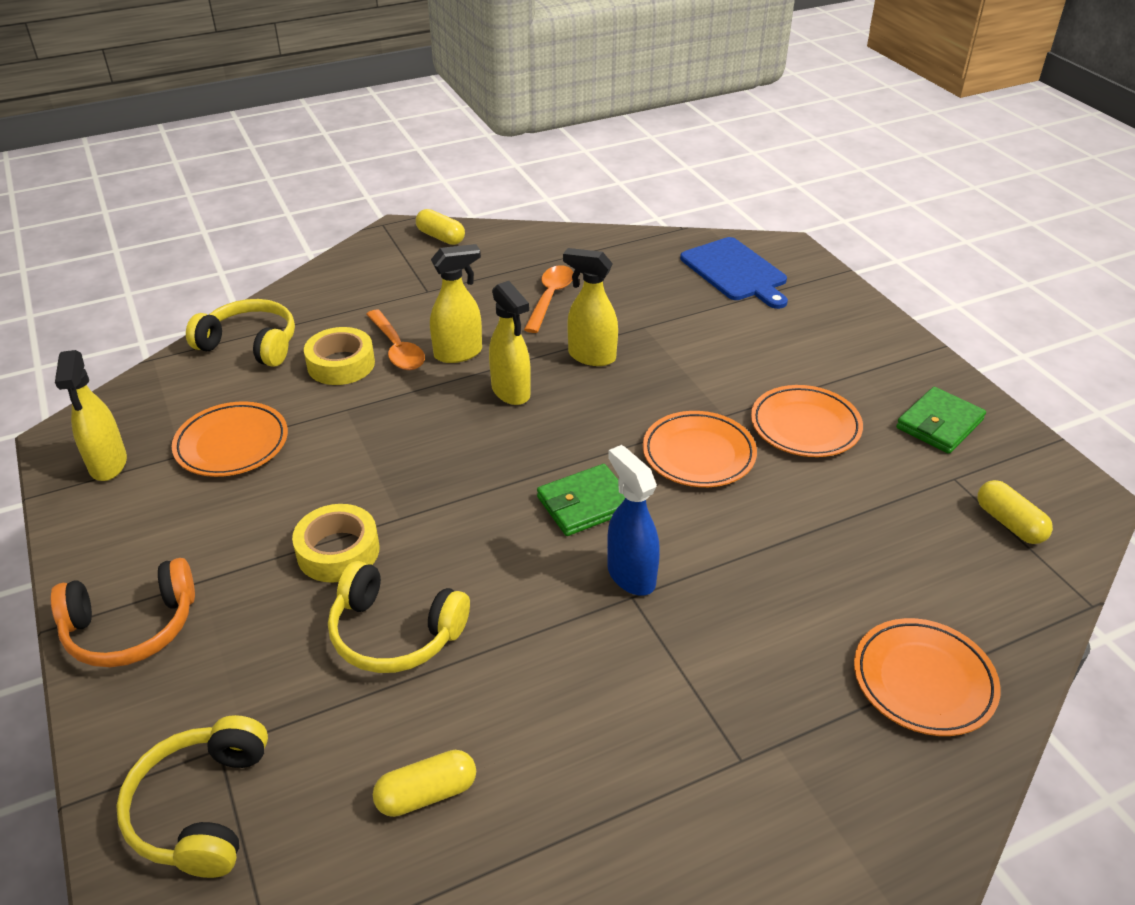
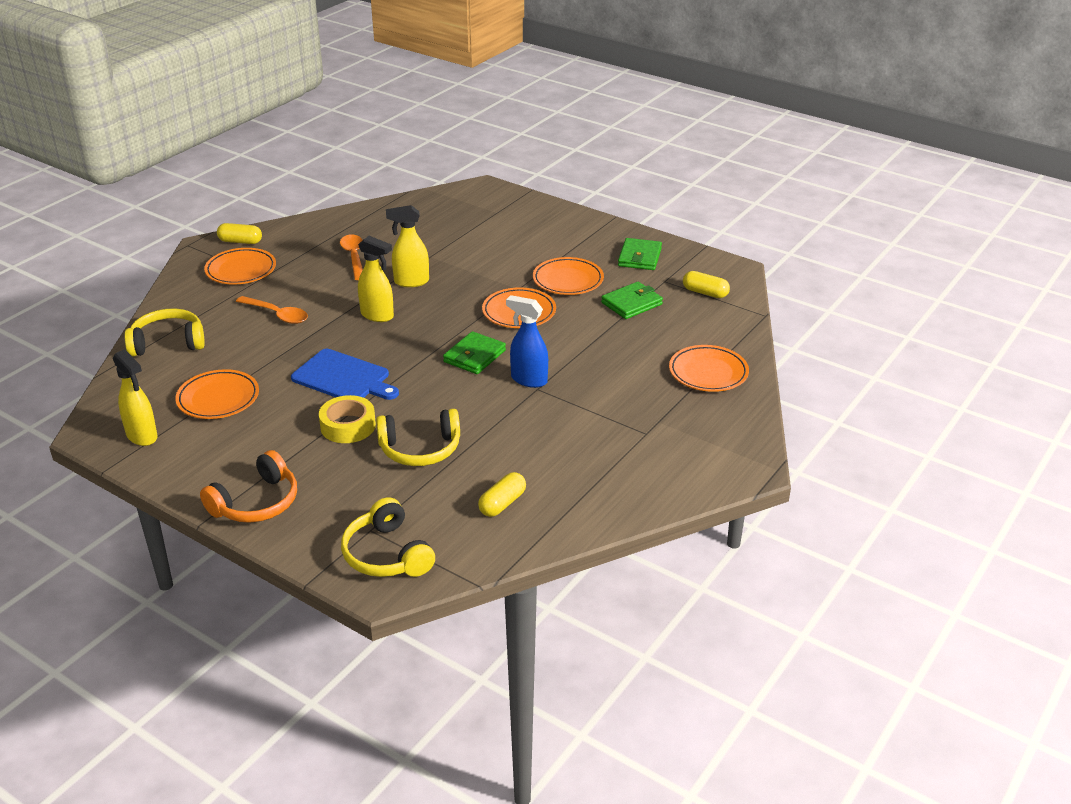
camera: 30 degrees left, 5 degrees down
yellow tape [304,327,375,385] -> none
yellow spray bottle [430,244,482,363] -> none
blue cutting board [680,237,788,309] -> blue cutting board moved to [291,349,399,400]
none -> orange plate [204,248,276,284]
none -> green wallet [601,282,663,319]

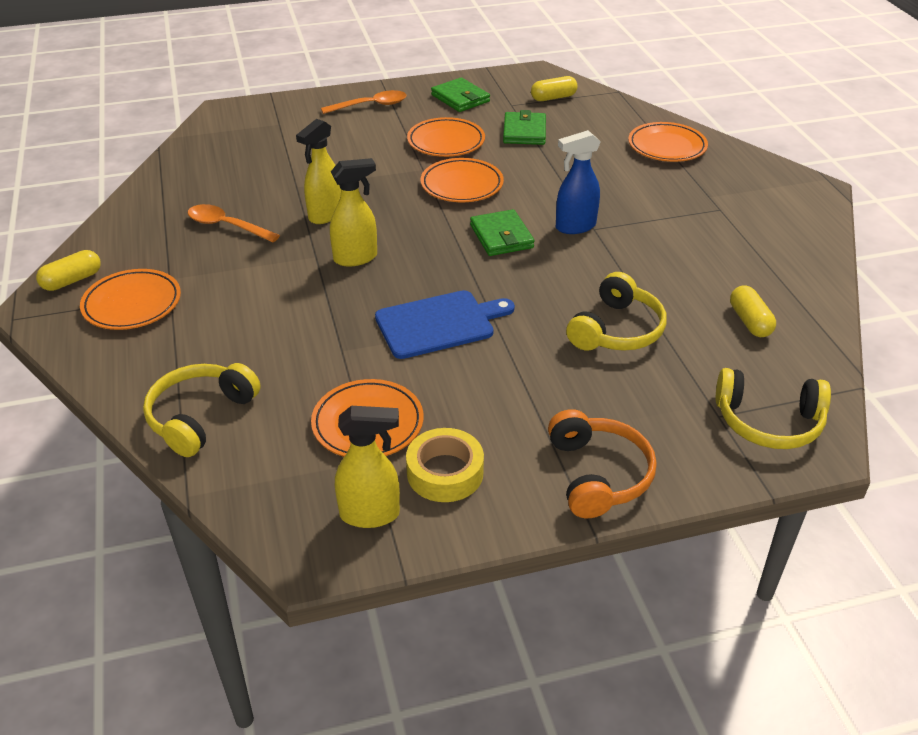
camera: 50 degrees left, 5 degrees up
orange spoon [236,296,308,324] -> orange spoon moved to [321,90,406,114]
yellow tape [319,395,376,443] -> yellow tape moved to [406,428,484,502]

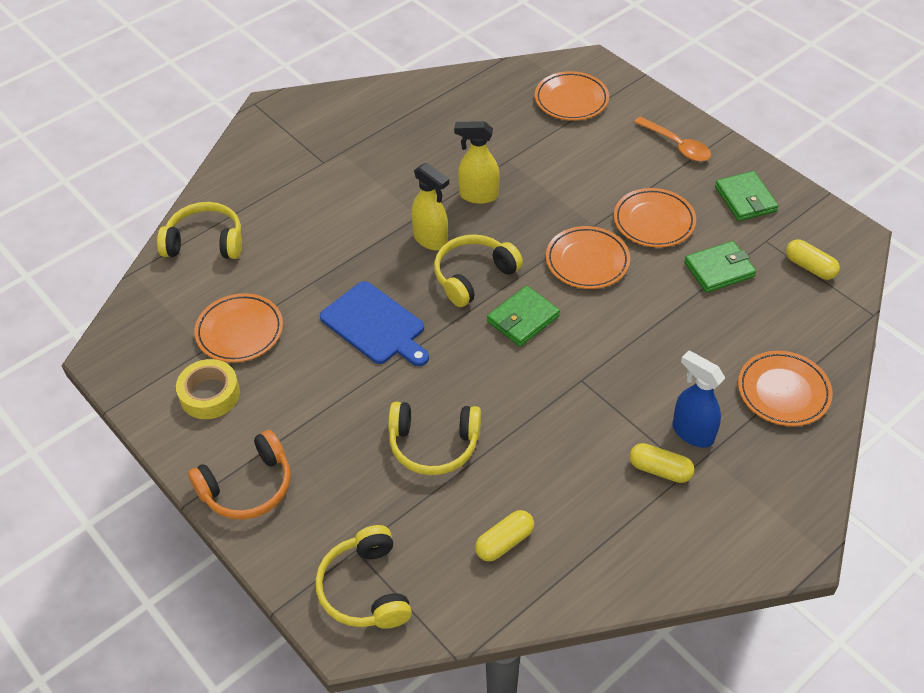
camera: 65 degrees right, 10 degrees up
yellow capsule [36,250,101,291] -> yellow capsule moved to [629,443,694,483]
orange plate [80,269,181,330] -> orange plate moved to [535,71,609,121]
orange spoon [188,204,280,242] -> none
yellow spray bottle [335,406,400,528] -> none
green wallet [431,77,490,112] -> green wallet turned 45 degrees counterclockwise [715,171,779,221]
blue spray bottle [556,130,600,234] -> blue spray bottle moved to [672,351,725,448]
none -> yellow headphones [434,234,523,307]

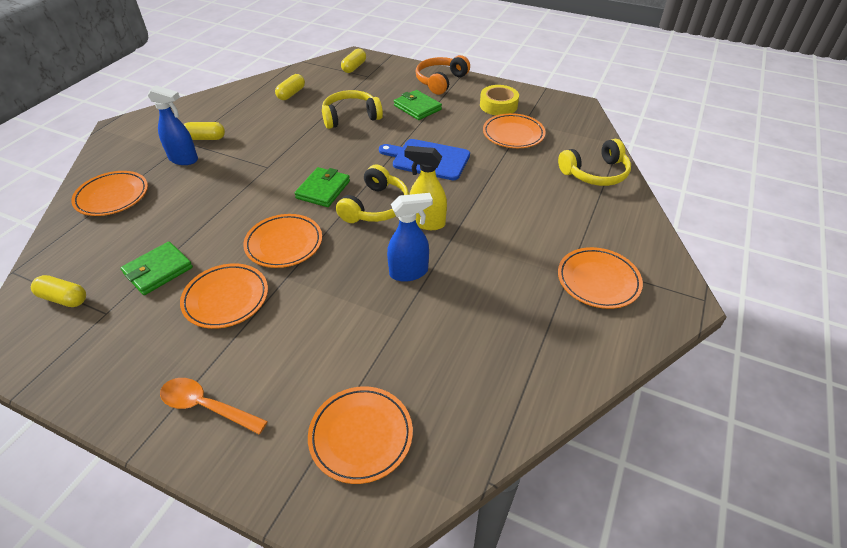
camera: 155 degrees right, 5 degrees down
yellow headphones [315,525,412,629] -> yellow capsule [341,49,366,73]
yellow spray bottle [454,121,500,204] -> blue spray bottle [387,193,433,282]
green wallet [715,171,779,221] -> green wallet moved to [394,90,442,120]
none -> orange plate [558,247,643,309]

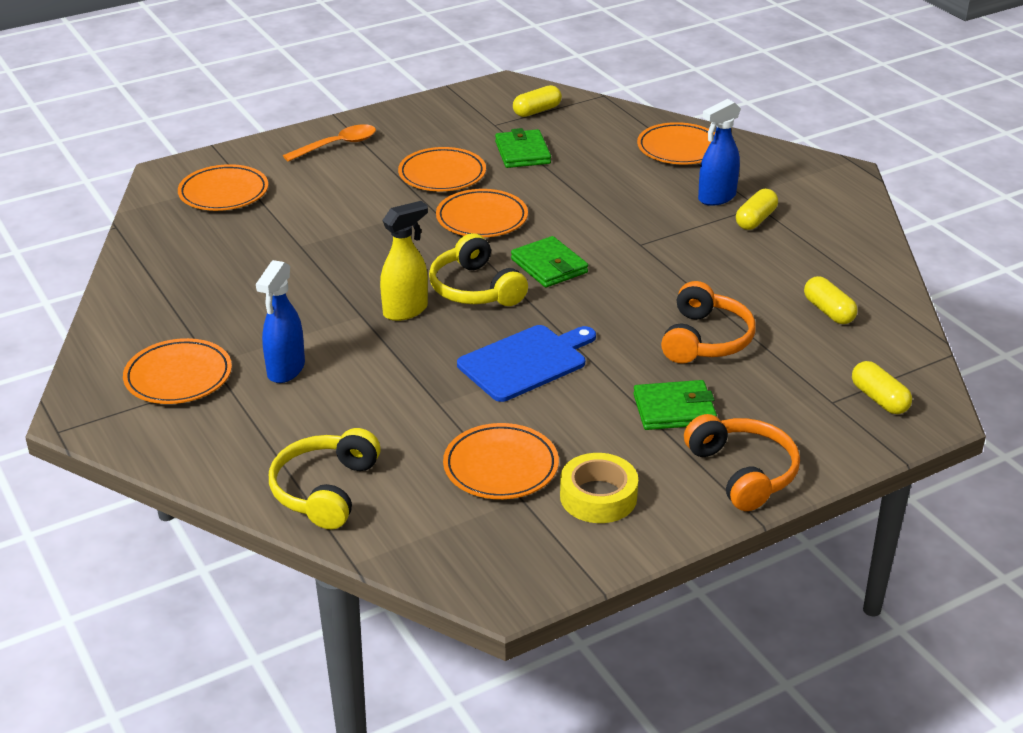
camera: 125 degrees right, 10 degrees down
yellow headphones [322,90,383,129] -> orange headphones [661,281,756,363]
blue spray bottle [387,193,433,282] -> blue spray bottle moved to [256,260,305,383]

